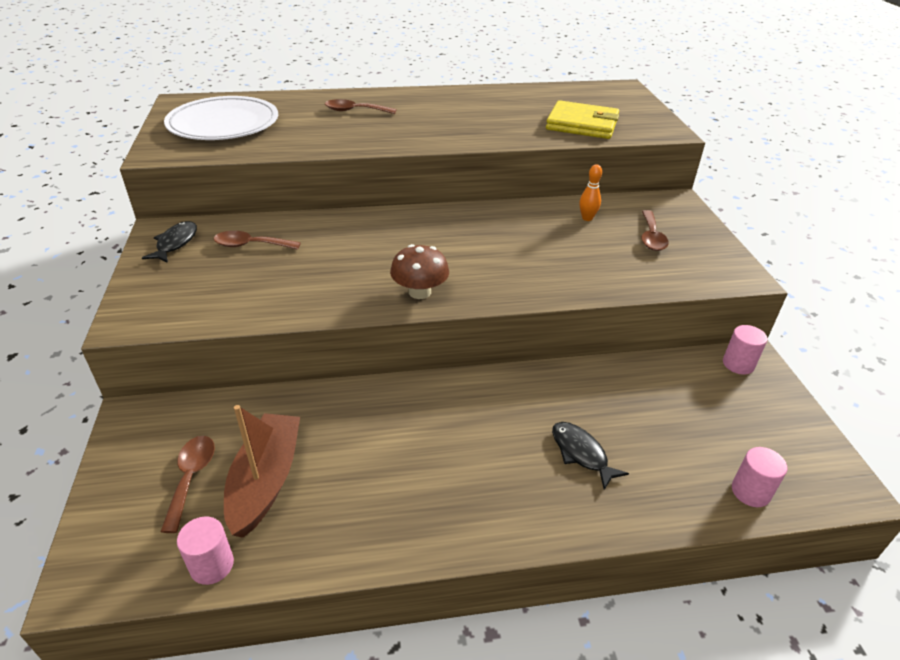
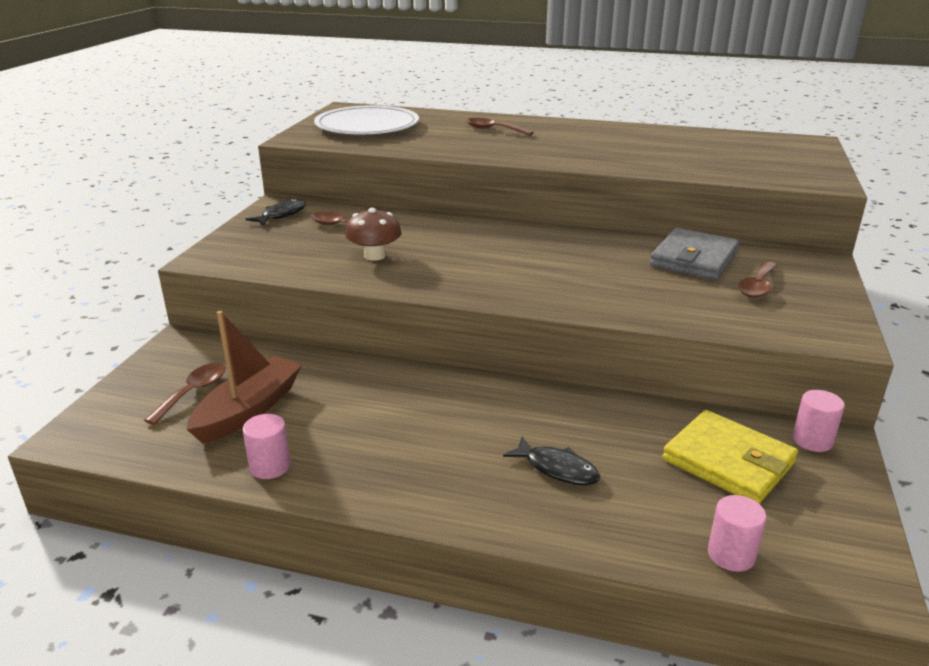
camera: 25 degrees right, 10 degrees down
pink cylinder [177,516,234,585] -> pink cylinder moved to [243,414,290,479]
brown mushroom [390,244,449,299] -> brown mushroom moved to [345,208,402,261]
yellow wallet [546,100,619,139] -> yellow wallet moved to [663,410,798,504]
black fish [552,422,629,490] -> black fish turned 135 degrees clockwise [503,436,600,486]
orange bowling pin [579,164,602,221] -> grey wallet [650,228,739,280]

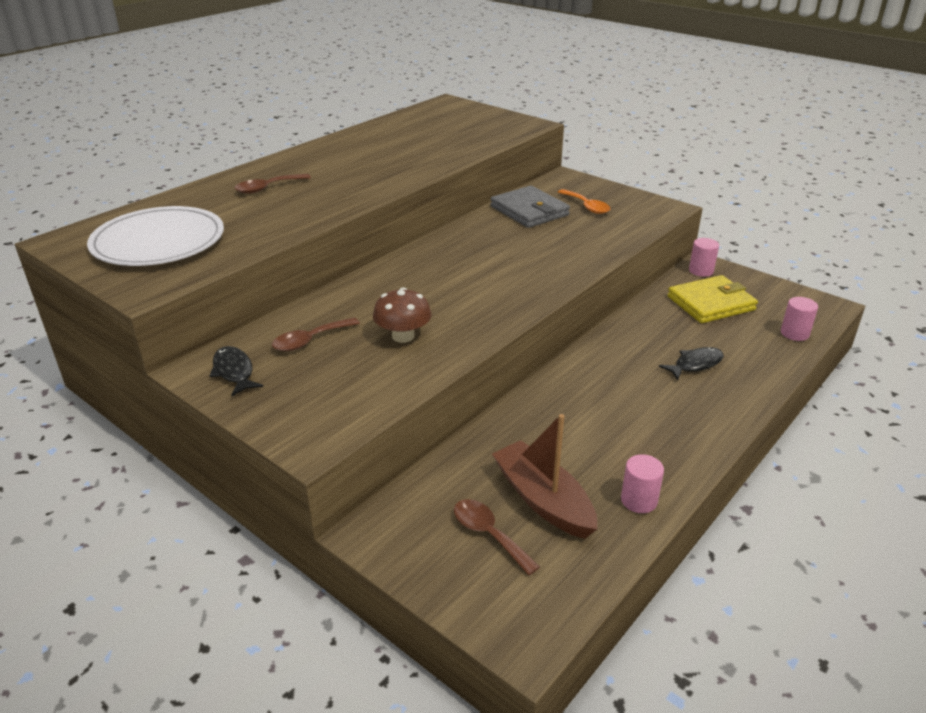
camera: 65 degrees left, 5 degrees up
brown spoon [737,261,778,298] -> orange spoon [558,189,610,214]

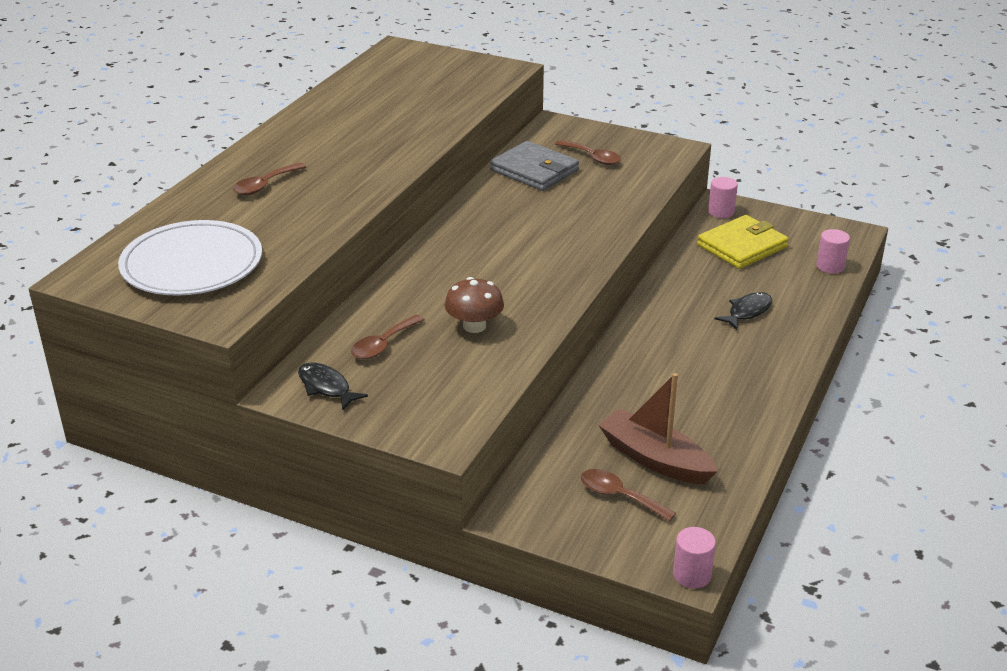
camera: 15 degrees left, 0 degrees up
orange spoon [558,189,610,214] -> brown spoon [555,140,621,165]
pink cylinder [621,454,664,513] -> pink cylinder moved to [673,527,716,588]

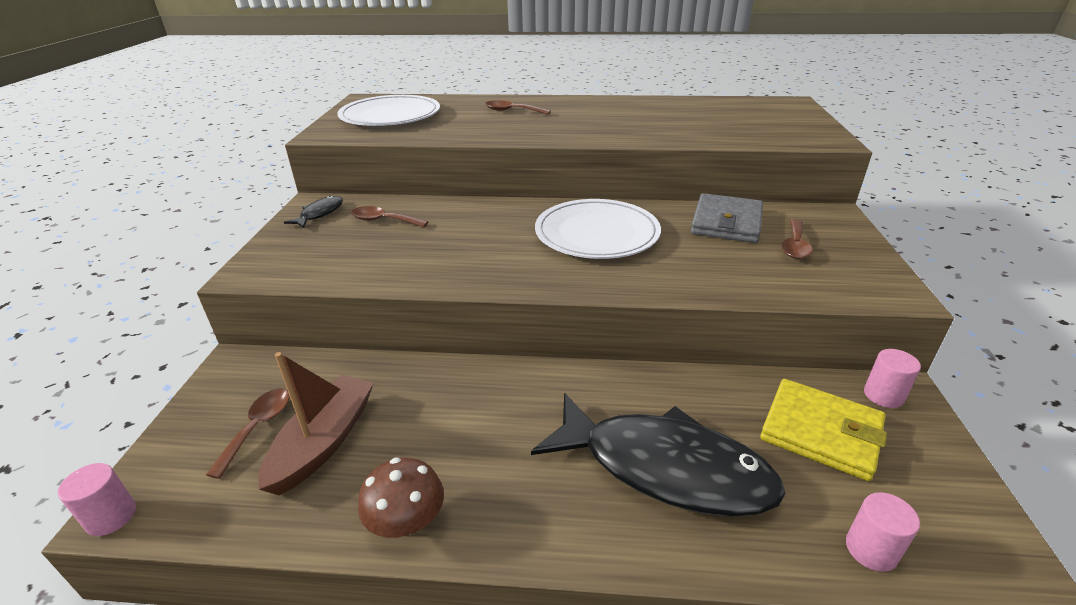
camera: 70 degrees right, 0 degrees up
brown mushroom [445,277,504,333] -> brown mushroom moved to [358,457,444,538]
black fish [715,292,772,330] -> black fish [531,393,785,517], size x2.35
none -> white plate [535,199,661,259]

